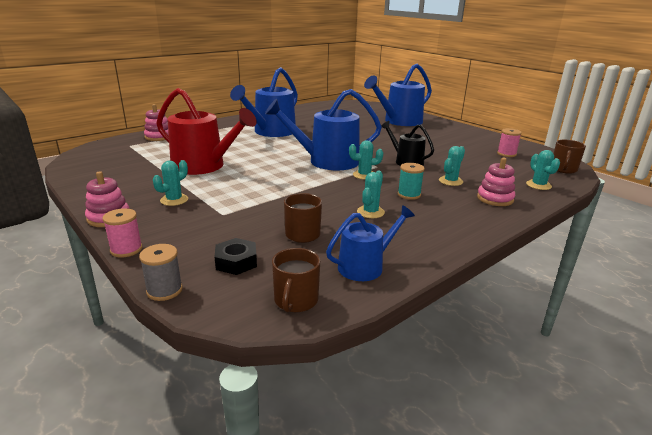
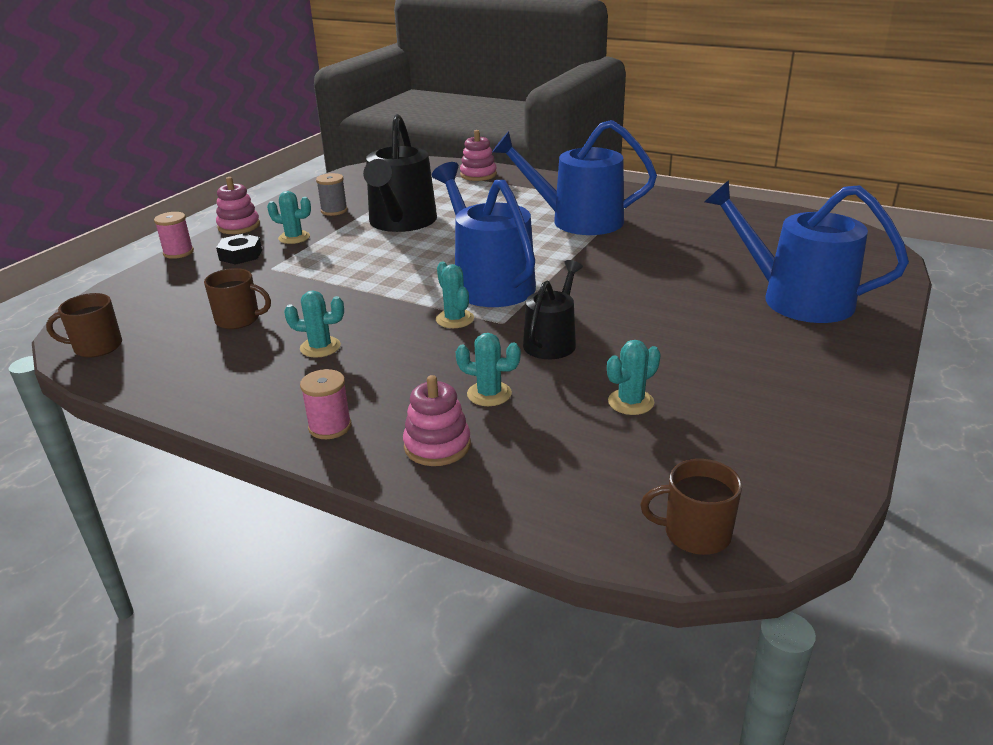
camera: 70 degrees right, 5 degrees up
grey spool [139,244,183,301] -> grey spool moved to [316,173,348,216]
red watering can [156,88,257,175] -> black watering can [363,114,437,232]
black nut [215,238,257,275] -> black nut moved to [216,234,262,265]
blue watering can [326,205,415,281] -> none
turquoise spool [398,163,425,200] -> none
pink spool [497,128,522,157] -> pink spool moved to [300,369,351,439]
turquoise cactus [526,150,560,190] -> turquoise cactus moved to [607,340,661,415]

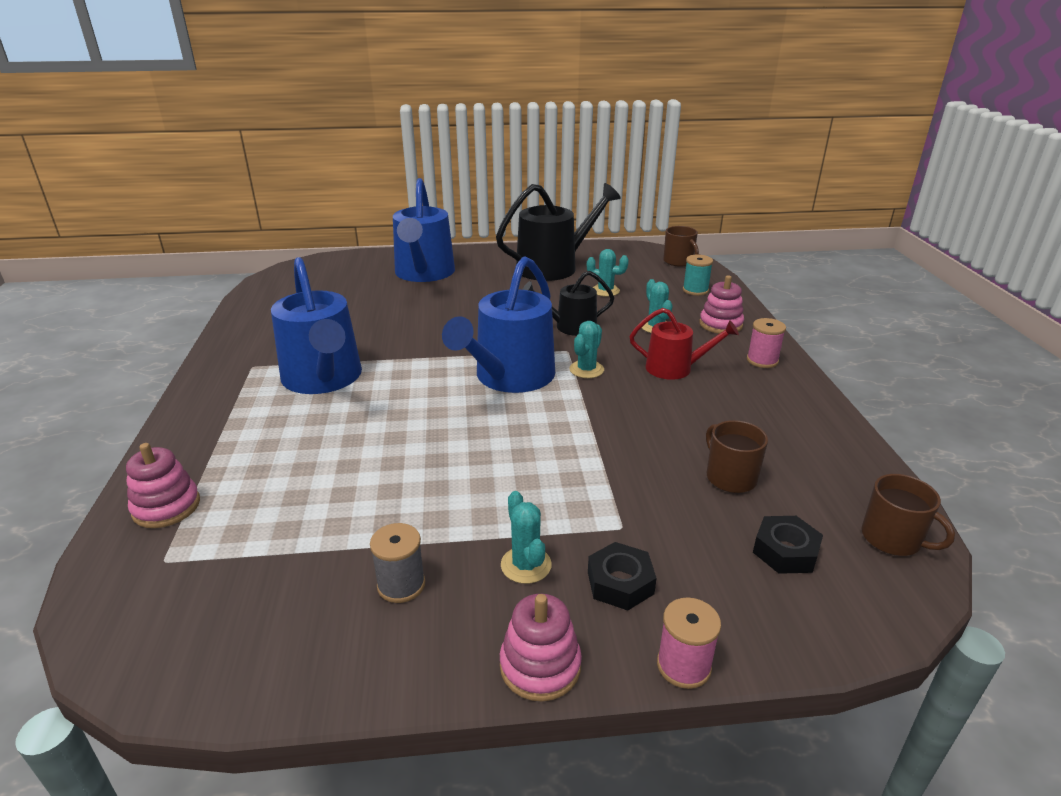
camera: 125 degrees left, 0 degrees up
turquoise cactus [284,290,344,358] -> none
black watering can [363,114,437,232] -> black watering can moved to [496,183,621,281]
none -> red watering can [630,308,739,380]
none -> turquoise spool [683,255,713,296]
none -> black nut [753,516,823,574]

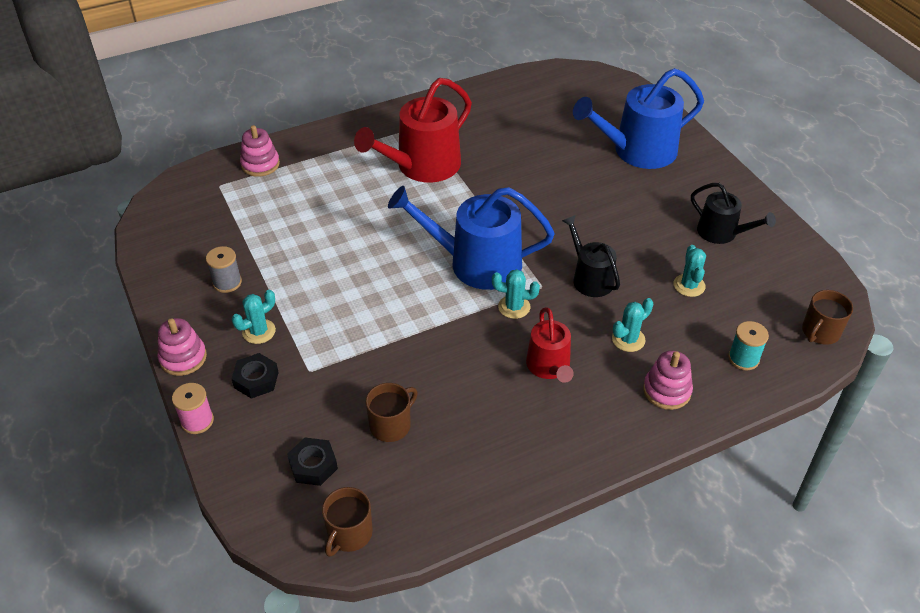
camera: 70 degrees right, 15 degrees up
blue watering can [271,257,362,394] -> red watering can [354,78,472,182]
black watering can [496,183,621,281] -> black watering can [691,183,776,244], size x0.57
pink spool [747,318,786,368] -> none

